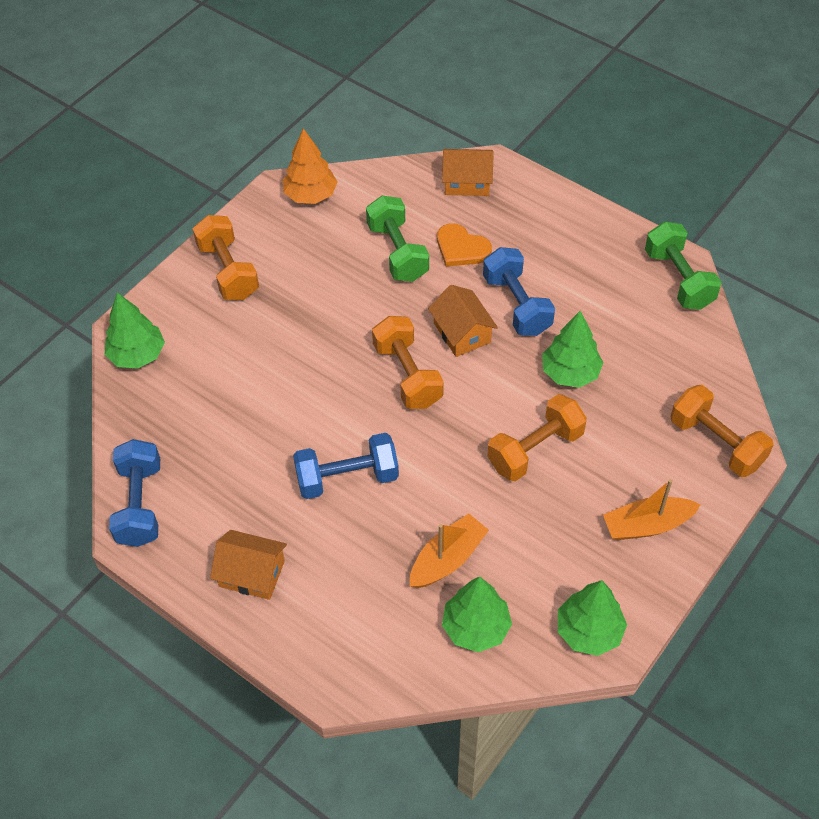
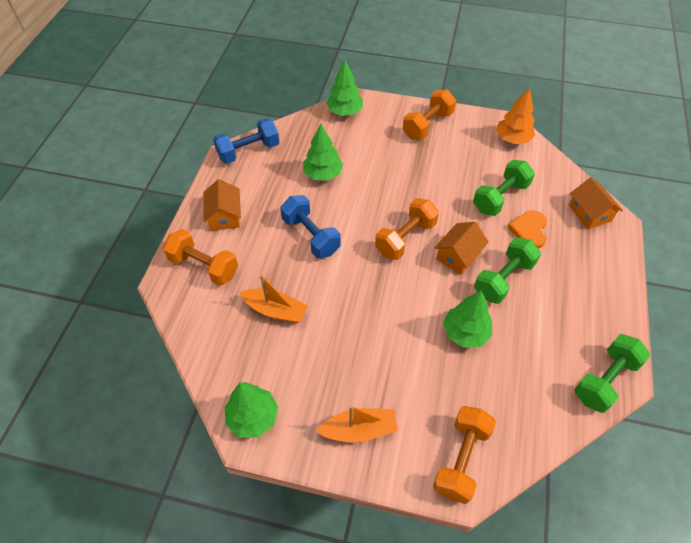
camera: 65 degrees right, 0 degrees up
green tree [442,576,512,652] -> green tree moved to [303,124,343,181]
blue dumbbell [483,247,555,336] -> green dumbbell [474,237,541,304]
orange dumbbell [487,394,587,481] -> orange dumbbell moved to [163,229,238,286]
orange boat [603,479,701,540] -> orange boat turned 120 degrees clockwise [316,405,398,442]

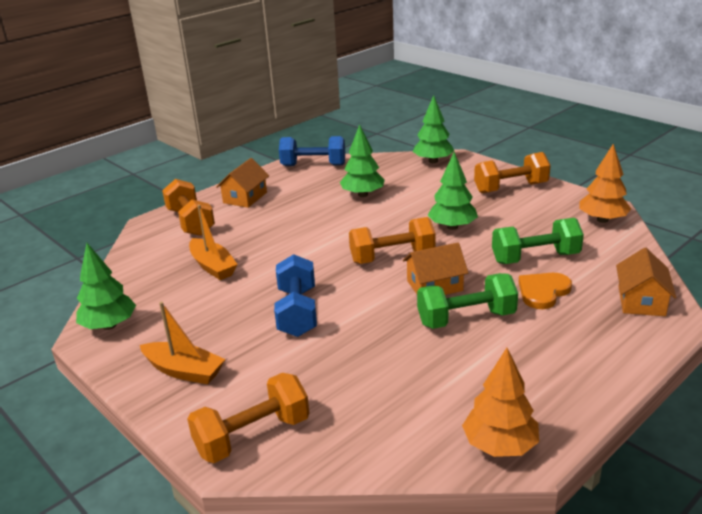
camera: 35 degrees right, 25 degrees down
blue dumbbell [280,195,341,258] -> blue dumbbell moved to [274,254,317,337]
green tree [443,291,492,348] -> green tree moved to [428,152,478,230]
green dumbbell [574,334,651,413] -> orange tree [462,348,539,457]

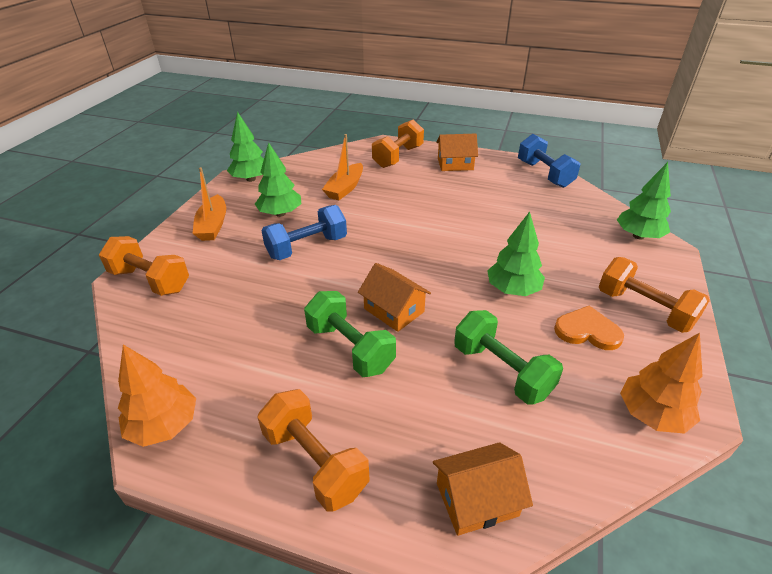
camera: 60 degrees right, 10 degrees up
green tree [340,125,385,197] -> green tree moved to [255,142,301,217]
orange dumbbell [349,217,436,264] -> orange dumbbell moved to [257,389,370,512]
orange heart [519,273,572,309] -> orange heart moved to [554,306,624,350]

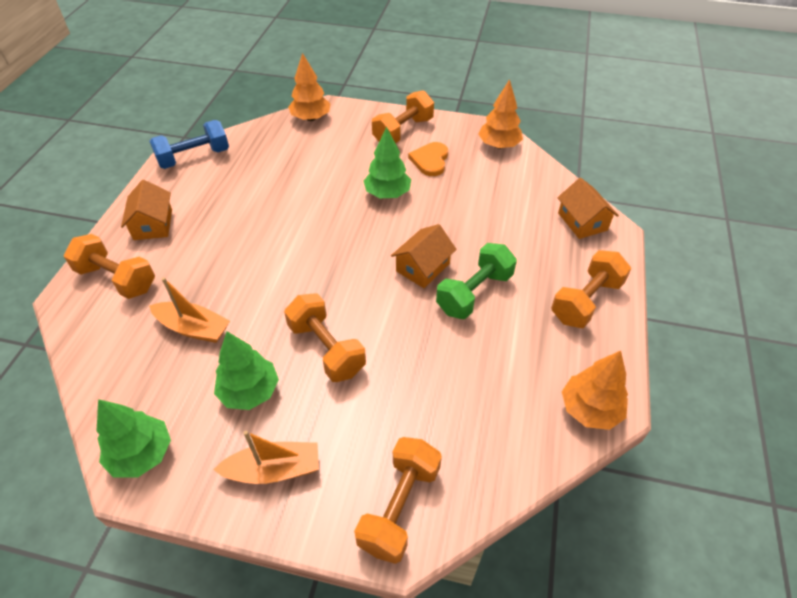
camera: 95 degrees left, 10 degrees up
blue dumbbell [261,205,347,260] -> orange dumbbell [284,293,366,382]
green dumbbell [454,310,563,405] -> none
green tree [617,162,671,239] -> orange tree [288,53,331,121]

